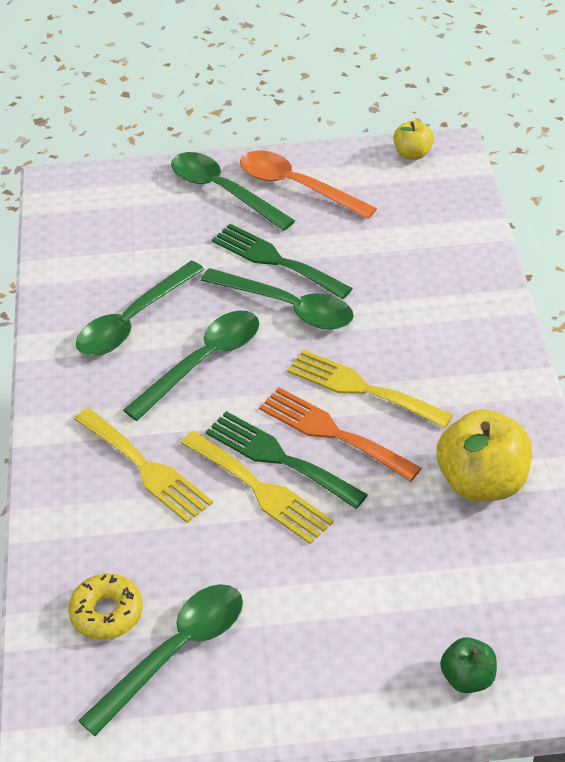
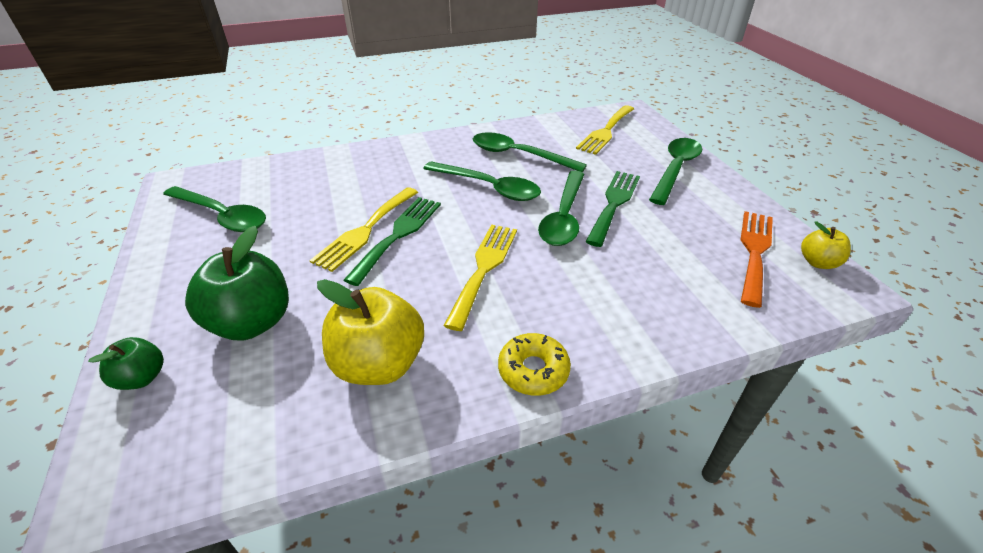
camera: 75 degrees right, 5 degrees down
yellow donut [68,573,143,640] -> yellow donut moved to [498,333,571,396]
yellow fork [74,408,213,523] -> yellow fork moved to [576,105,634,155]
orange spoon [240,150,377,219] -> none
orange fork [259,388,421,482] -> orange fork moved to [741,211,773,308]
none -> green apple [185,226,289,340]

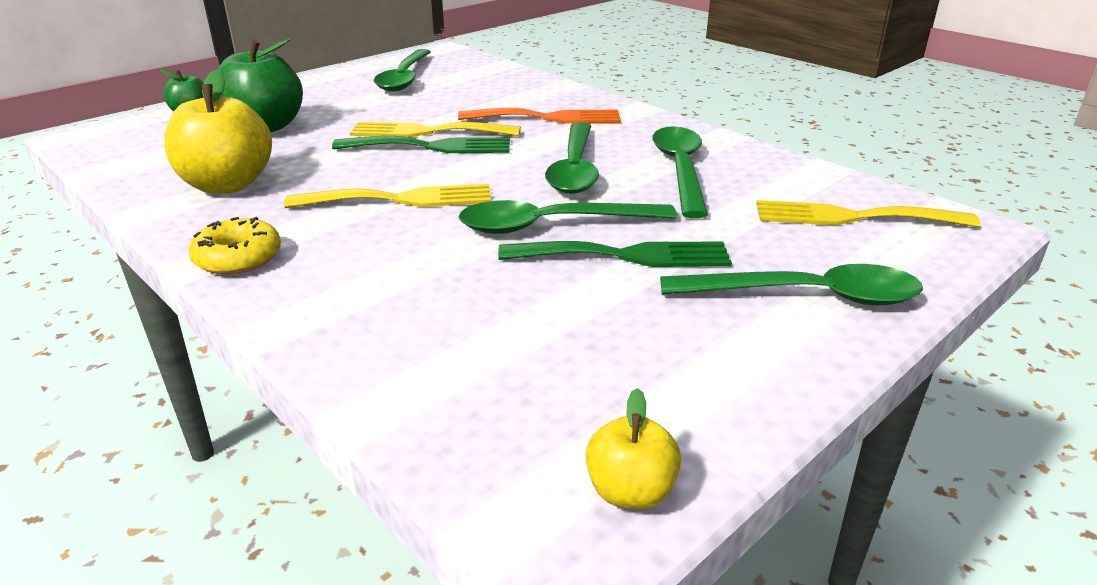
camera: 65 degrees right, 10 degrees down
orange fork [741,211,773,308] -> orange fork moved to [458,108,621,123]

